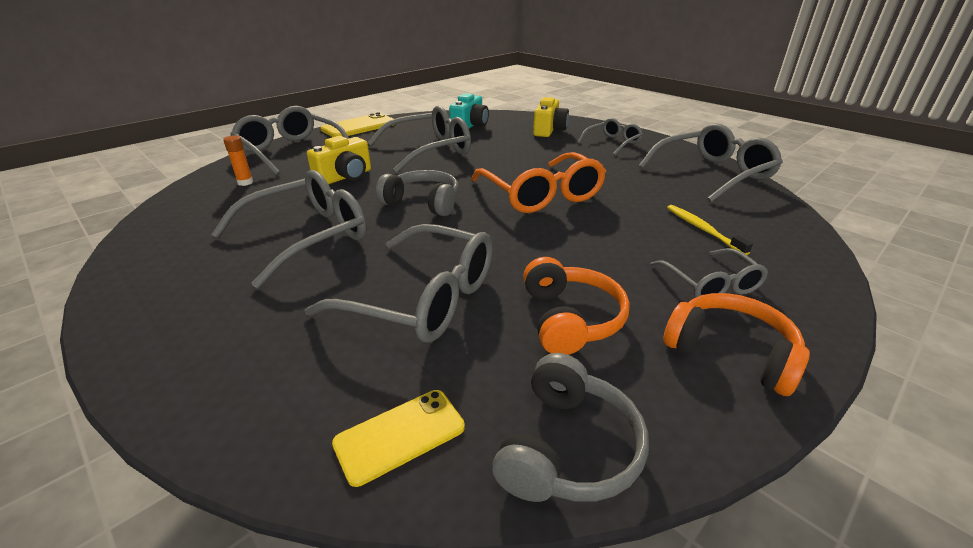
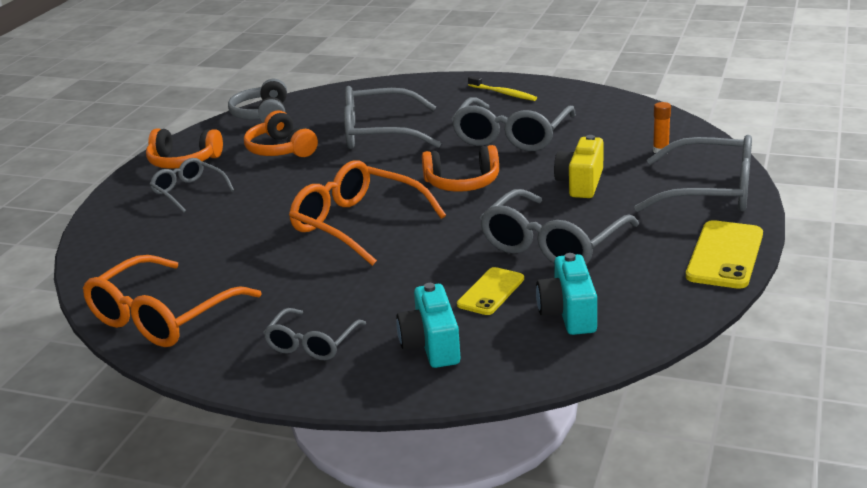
camera: 155 degrees right, 5 degrees down
yellow phone [332,390,465,487] -> yellow phone moved to [457,267,524,315]
grey headphones [376,170,459,216] -> orange headphones [422,145,499,192]
yellow camera [533,97,569,137] -> turquoise camera [396,283,460,368]
grey glasses [638,123,783,202] -> orange glasses [83,255,262,347]
yellow toothbrush [667,205,753,255] -> yellow toothbrush moved to [468,76,537,101]

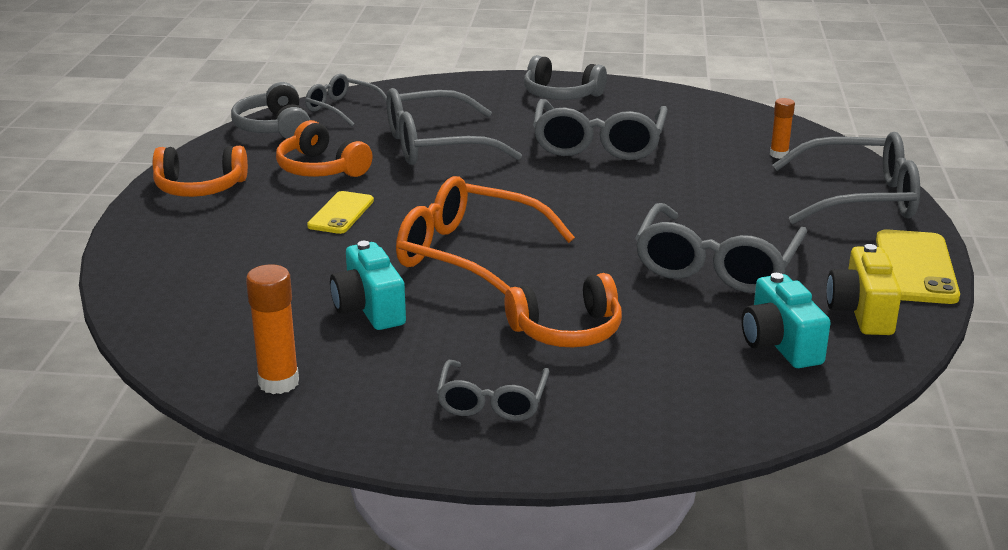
camera: 15 degrees left, 0 degrees up
orange glasses [83,255,262,347] -> orange glue stick [246,264,299,394]
grey glasses [150,158,234,213] -> grey glasses moved to [305,74,387,126]
turquoise camera [396,283,460,368] -> turquoise camera moved to [330,241,406,330]
orange headphones [422,145,499,192] -> orange headphones moved to [504,273,622,347]
yellow phone [457,267,524,315] -> yellow phone moved to [307,191,374,234]
yellow toothbrush [468,76,537,101] -> grey headphones [524,55,607,100]
yellow camera [554,135,604,198] -> yellow camera moved to [826,244,902,335]

